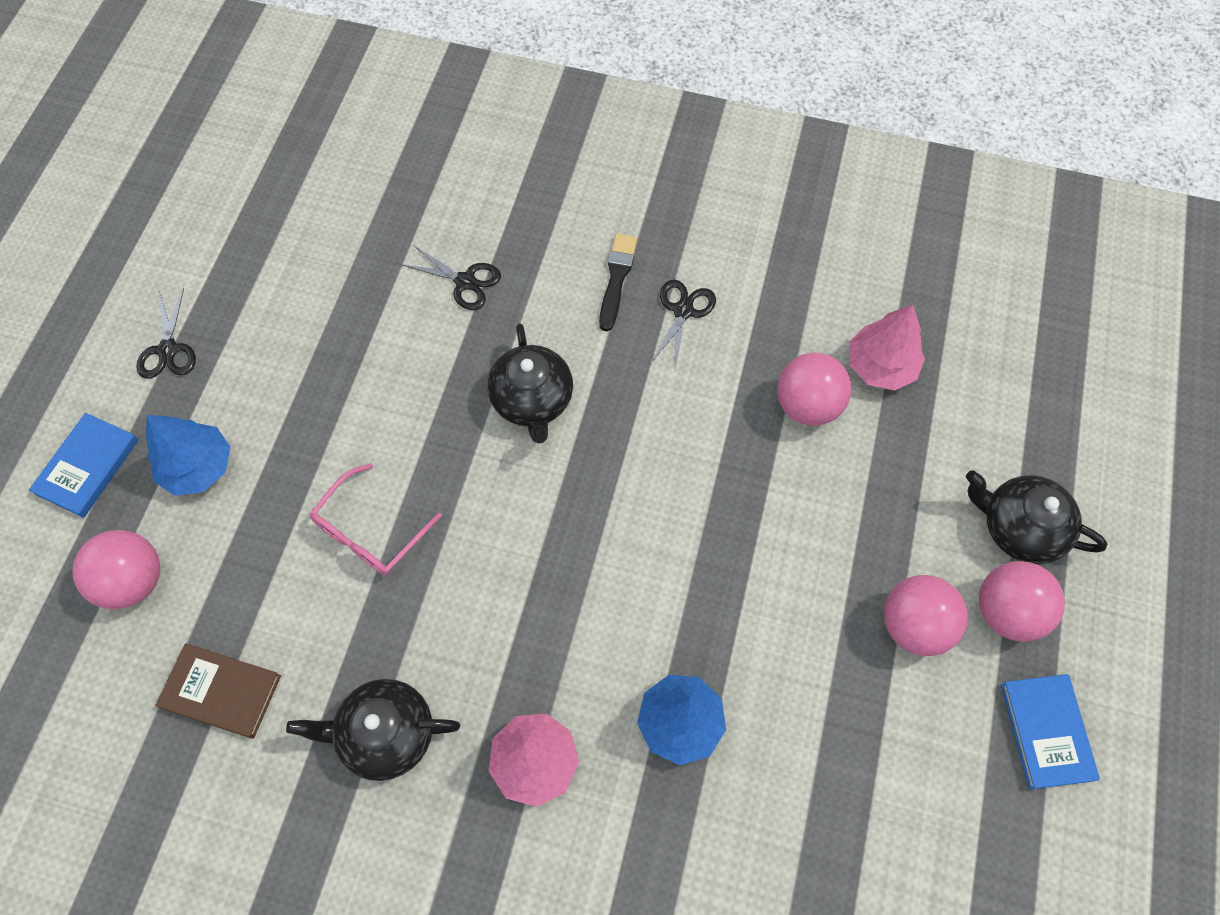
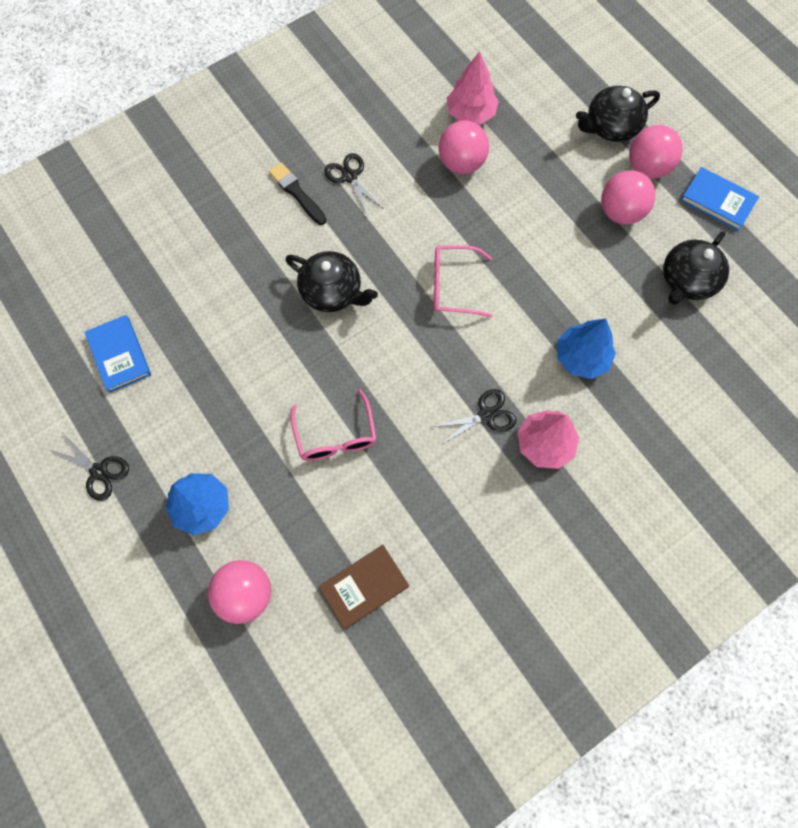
camera: 50 degrees left, 5 degrees up
blue book [29,413,139,518] -> blue book moved to [84,315,151,393]
black teapot [286,679,460,781] -> black teapot moved to [663,231,729,305]
black scissors [400,245,501,310] -> black scissors moved to [432,389,516,445]
none -> pink glasses [434,245,492,317]

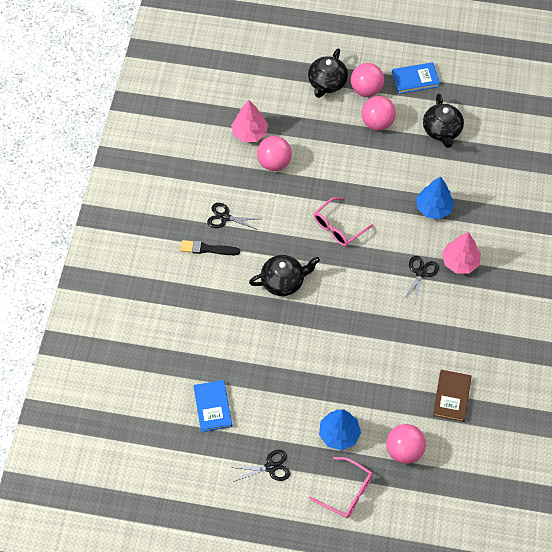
camera: 45 degrees left, 10 degrees down
blue book [84,315,151,393] -> blue book turned 60 degrees clockwise [193,380,232,432]
pink glasses [291,389,376,461] -> pink glasses moved to [309,457,373,518]

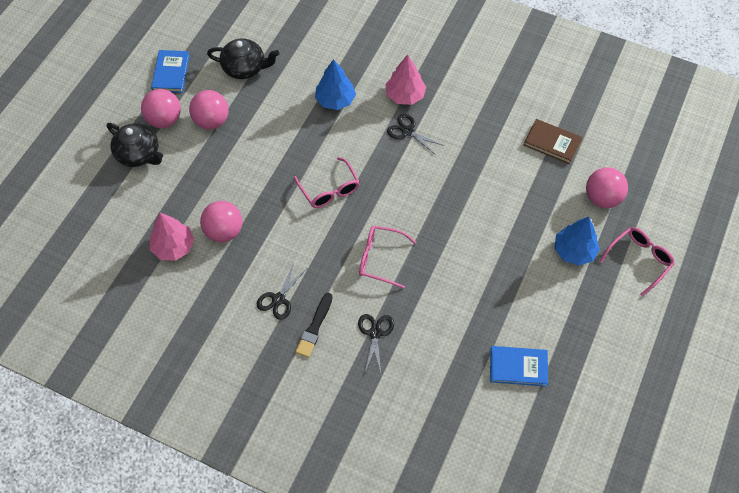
camera: 75 degrees left, 0 degrees up
black scissors [230,450,291,482] -> black scissors moved to [358,314,394,373]
black teapot [249,255,320,296] -> pink glasses [359,226,417,289]

